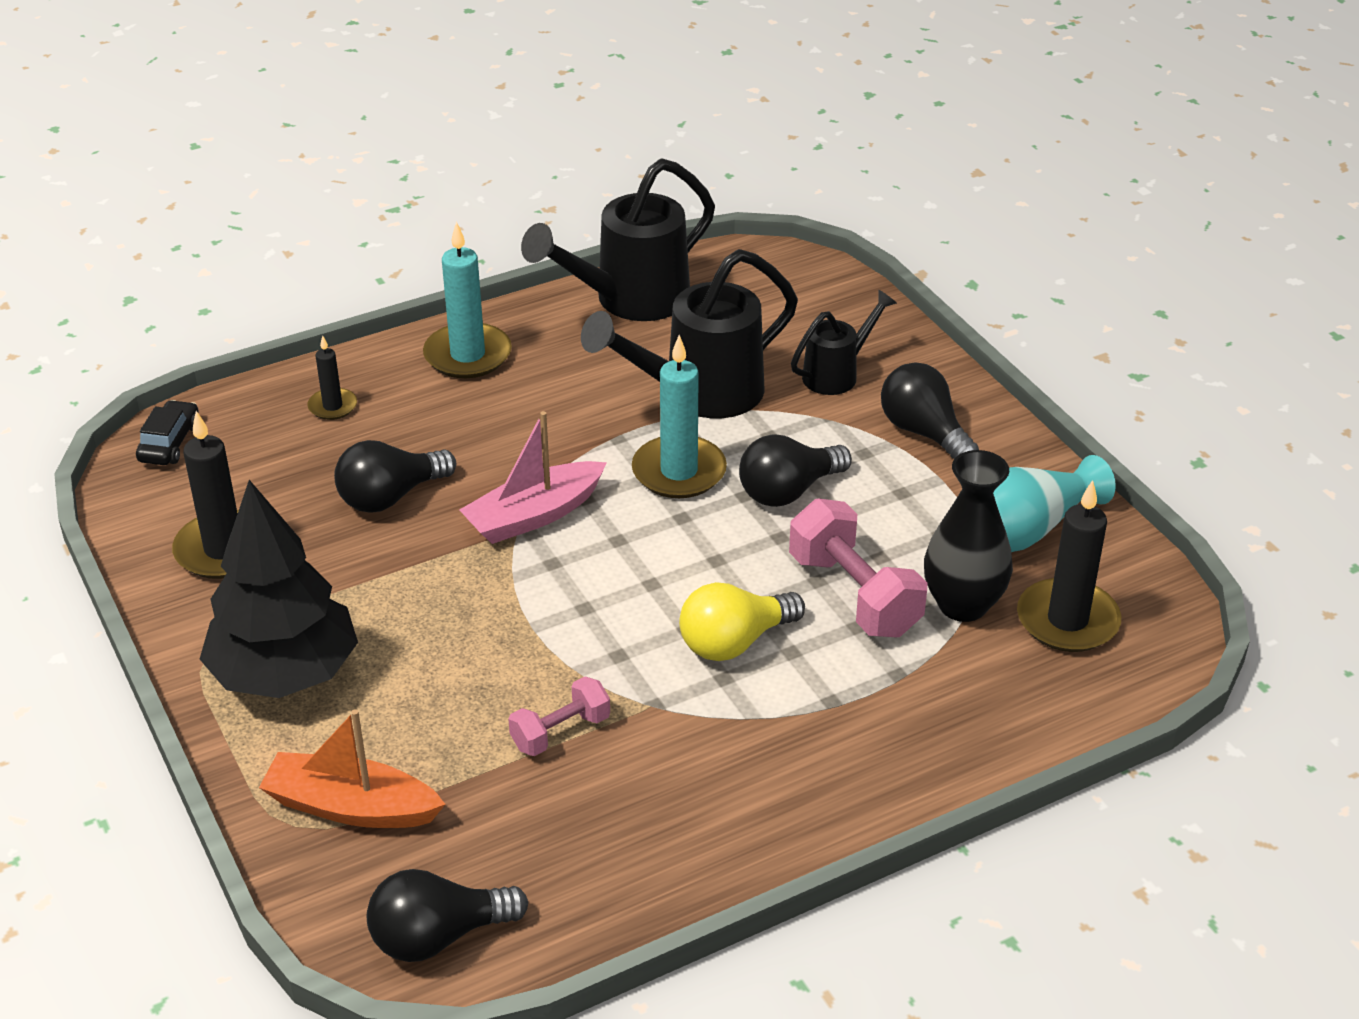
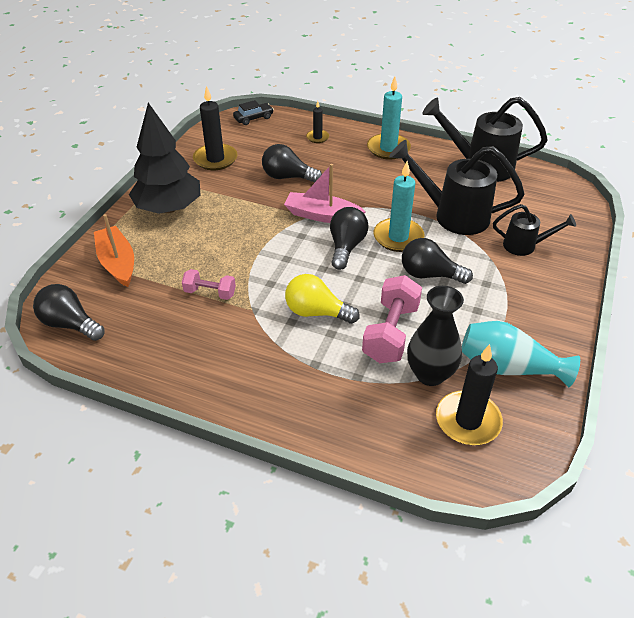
camera: 50 degrees right, 5 degrees up
black light bulb [881,362,979,459] -> black light bulb moved to [330,207,369,270]

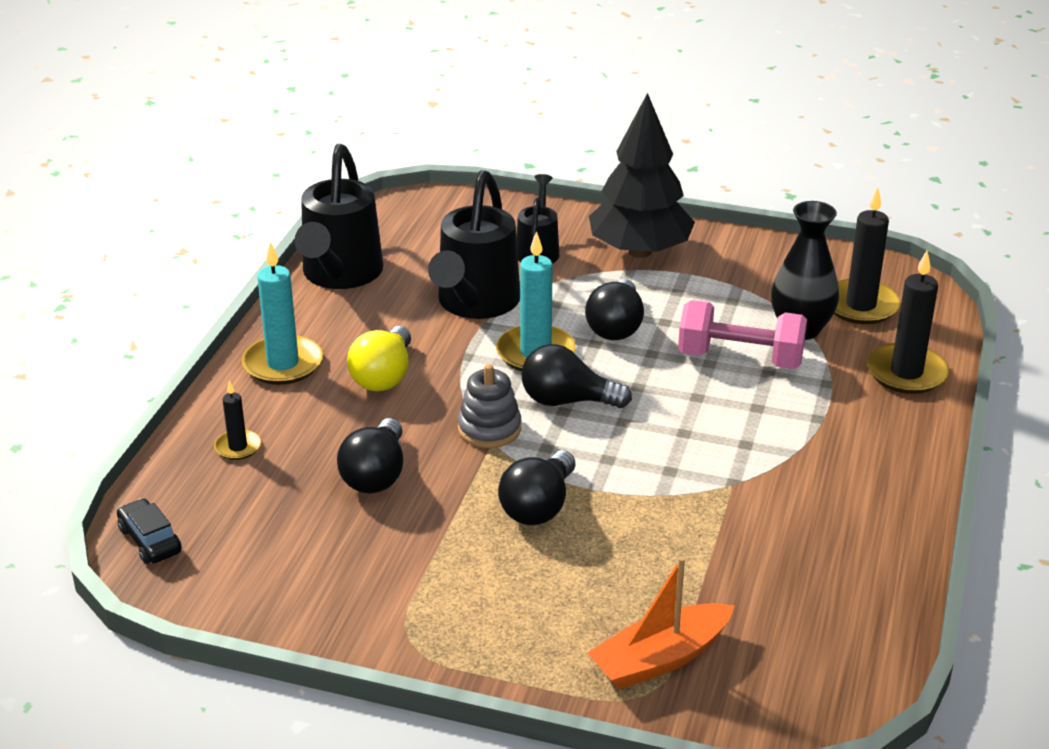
camera: 95 degrees left, 10 degrees down
black light bulb [33,284,105,341] -> black light bulb moved to [498,450,575,525]
black tree [129,103,200,214] -> black tree moved to [589,93,695,258]
pink dumbbell [182,269,236,300] -> none
black candle [193,86,238,170] -> black candle moved to [867,251,949,394]
pink boat [284,164,366,223] -> grey stacking toy [458,364,521,448]
yellow light bulb [285,274,360,324] -> yellow light bulb moved to [347,326,411,391]
turquoise vase [462,321,580,387] -> none

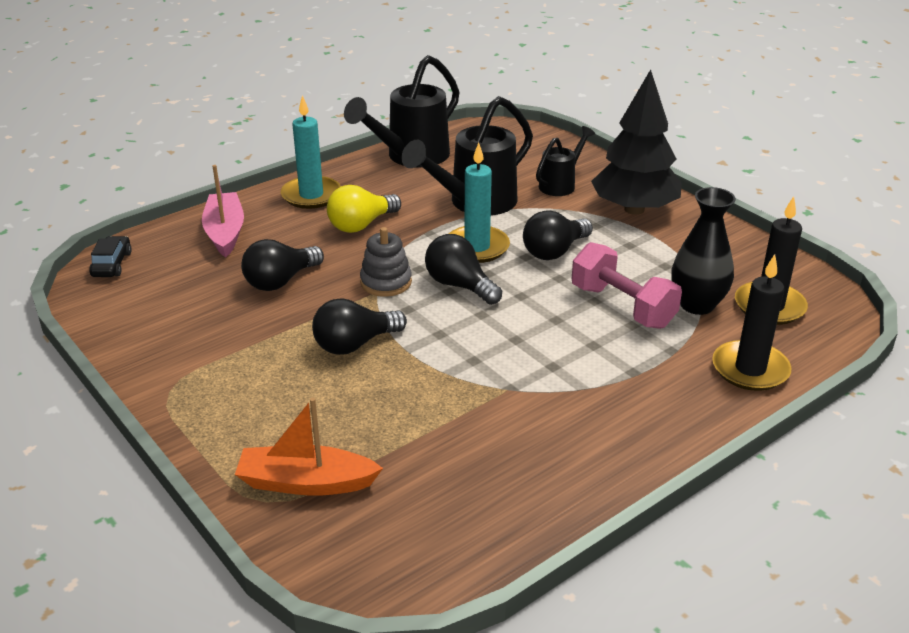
camera: 35 degrees right, 0 degrees up
black candle [214,380,261,460] -> pink boat [202,165,244,258]

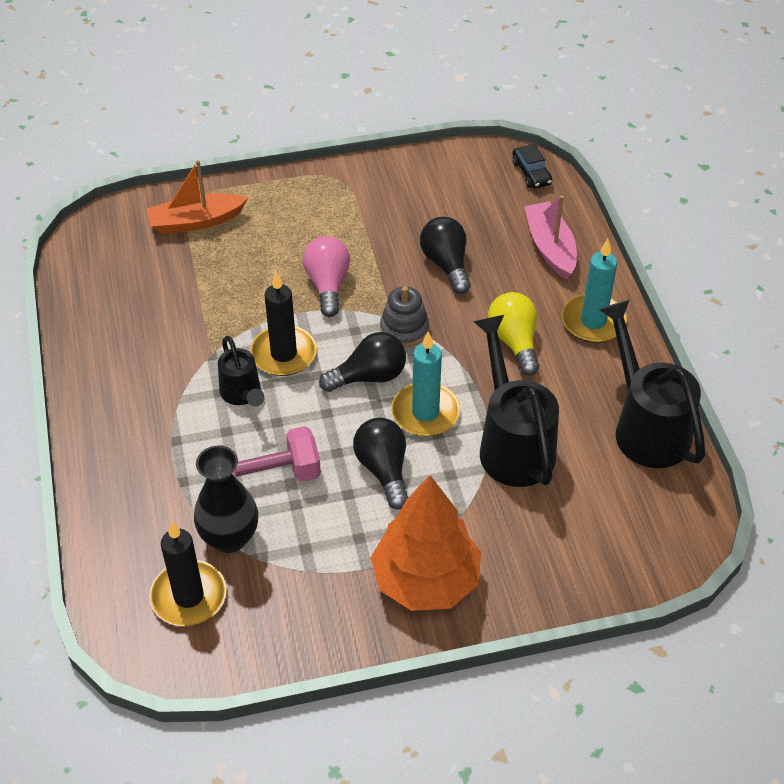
camera: 115 degrees right, 15 degrees up
black car [89,236,132,277] -> black car turned 45 degrees clockwise [512,144,552,189]
pink boat [202,165,244,258] -> pink boat turned 120 degrees counterclockwise [524,195,577,279]
orange boat [235,397,383,496] -> orange boat turned 135 degrees counterclockwise [147,160,248,234]
black light bulb [312,298,407,355] -> pink light bulb [303,236,350,317]
black watering can [536,126,595,196] -> black watering can moved to [218,336,265,407]
black tree [591,69,682,215] -> orange tree [370,475,481,611]
black candle [712,254,791,391] -> black candle moved to [250,272,317,376]

